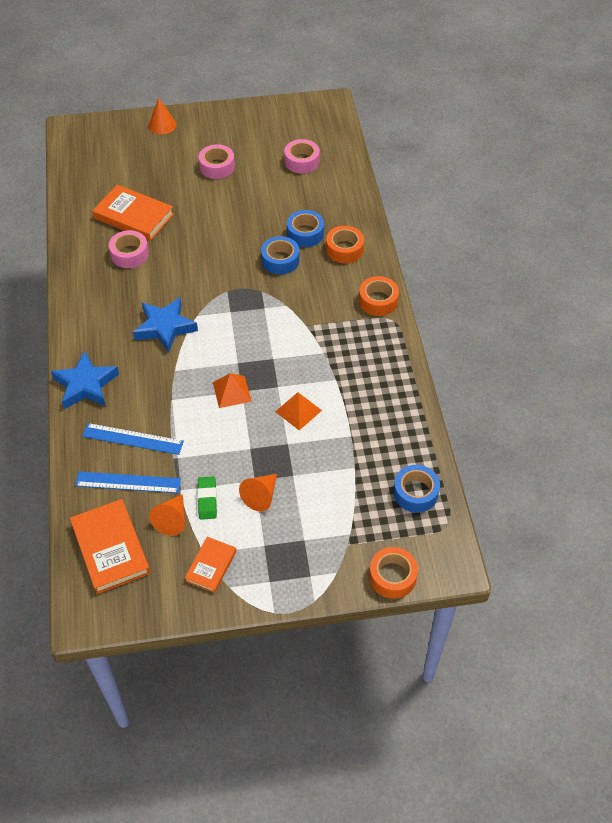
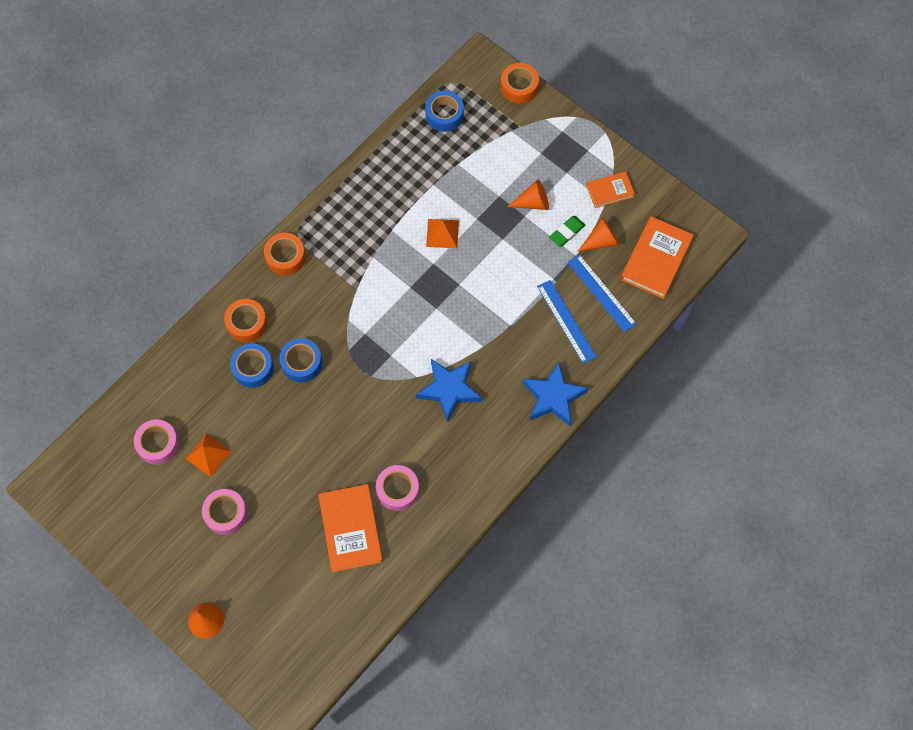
camera: 130 degrees left, 15 degrees up
orange pyramid [213,373,252,408] -> orange pyramid moved to [185,433,232,477]

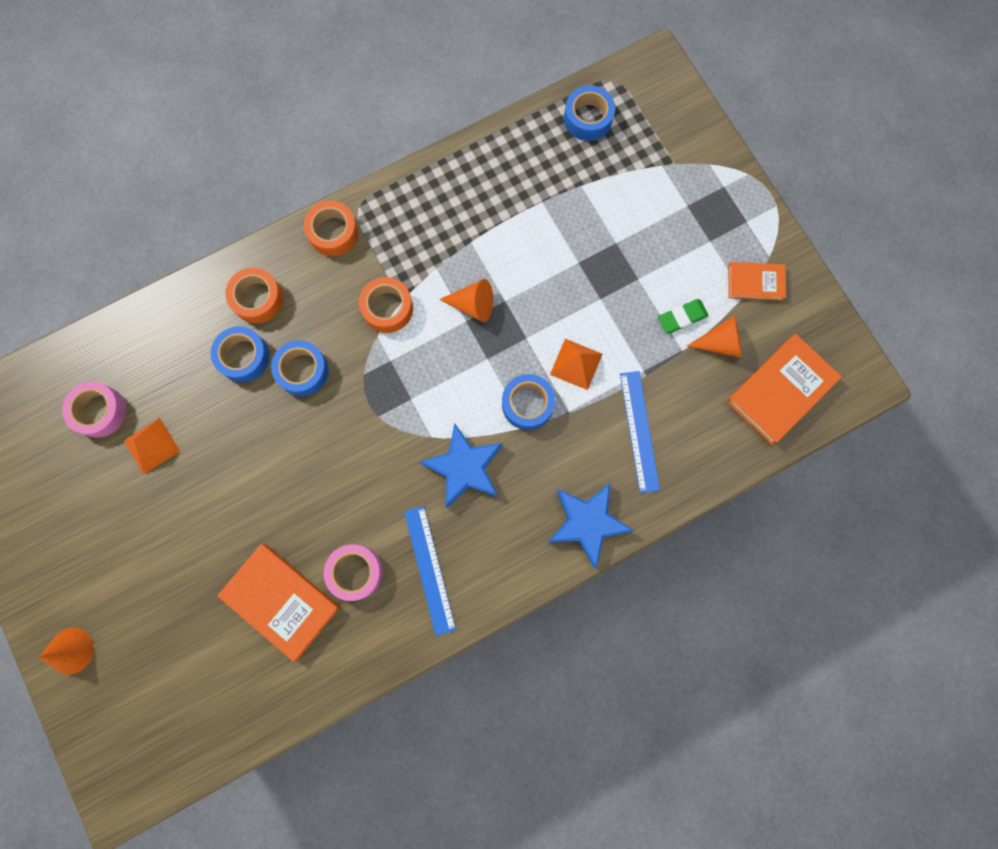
camera: 20 degrees right, 10 degrees up
pink tape [202,489,248,535] -> none
orange book [318,484,383,572] -> orange book turned 60 degrees counterclockwise [217,544,340,662]
orange pyramid [426,219,459,248] -> orange pyramid moved to [550,339,603,390]
orange tape [500,63,539,104] -> orange tape moved to [359,277,413,333]
orange cone [507,179,549,210] -> orange cone moved to [439,279,493,322]
blue ruler [567,254,637,332] -> blue ruler moved to [404,506,456,636]
none -> blue tape [502,374,555,430]

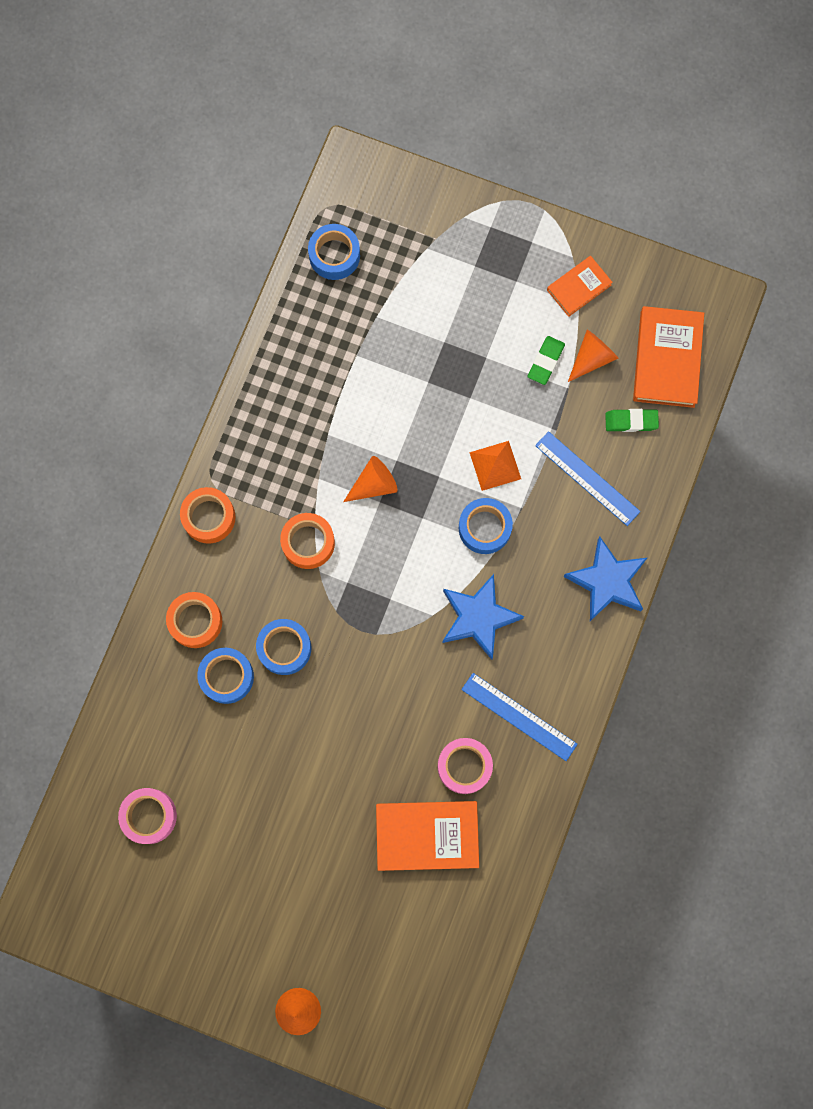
camera: 40 degrees left, 0 degrees up
orange pyramid [124,418,180,474] -> none
none -> green eraser [605,409,659,432]

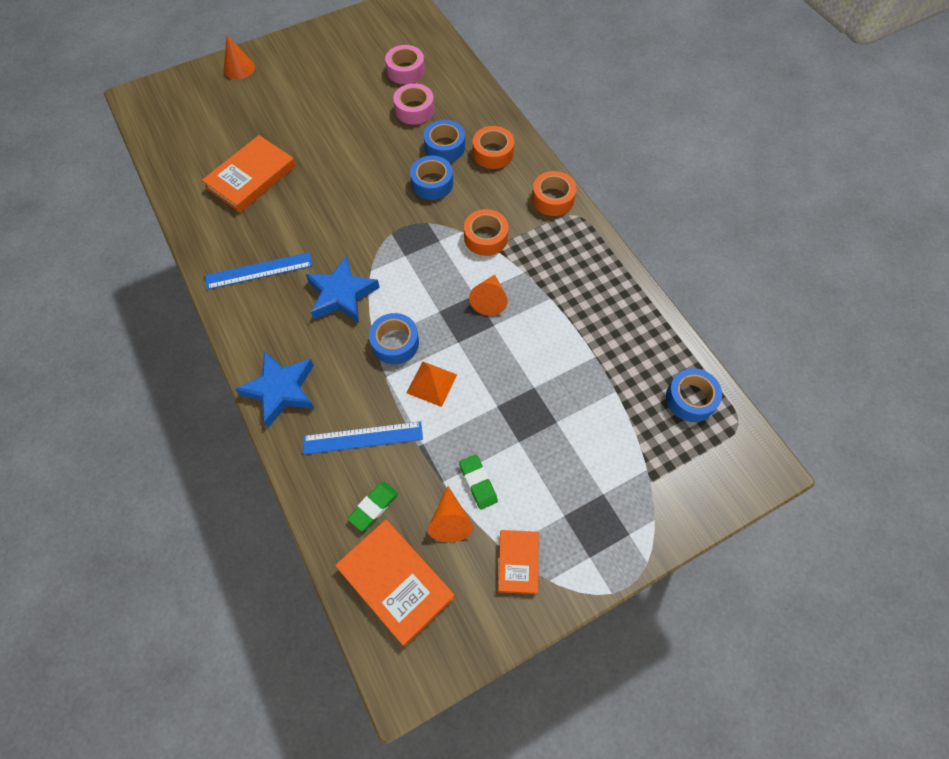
camera: 130 degrees right, 15 degrees down
pink tape [438,738,493,794] -> pink tape moved to [393,83,434,125]

